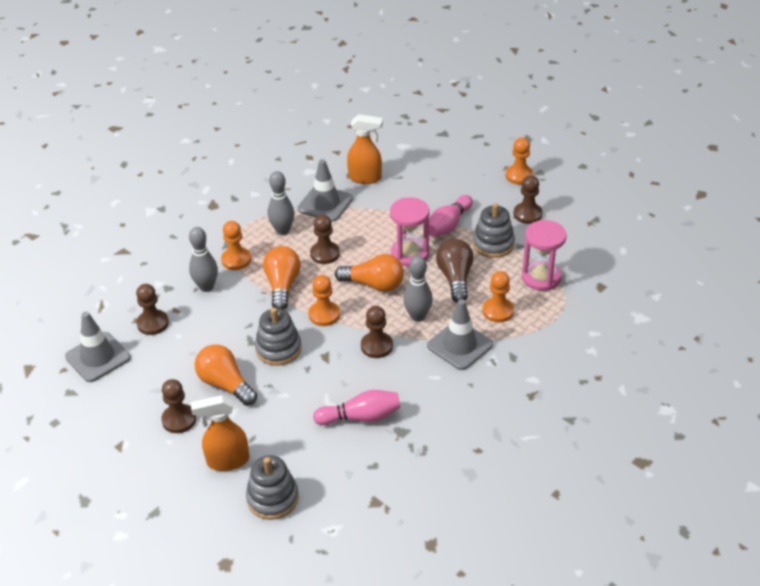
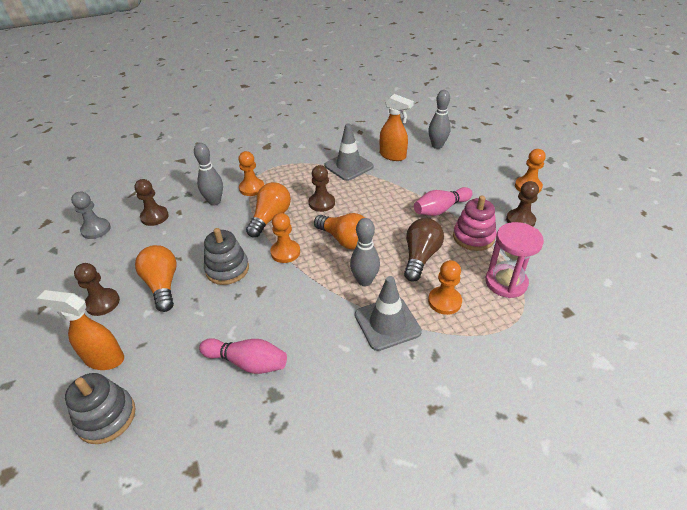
camera: 25 degrees right, 0 degrees up
grey traffic cone [65,311,131,382] -> grey pawn [71,192,111,239]
grey bowling pin [268,171,295,235] -> grey bowling pin moved to [428,90,451,149]
brown pawn [361,306,393,358] -> none
pink hourglass [390,197,429,267] -> none
grey stacking toy [472,203,515,258] -> pink stacking toy [453,196,496,251]

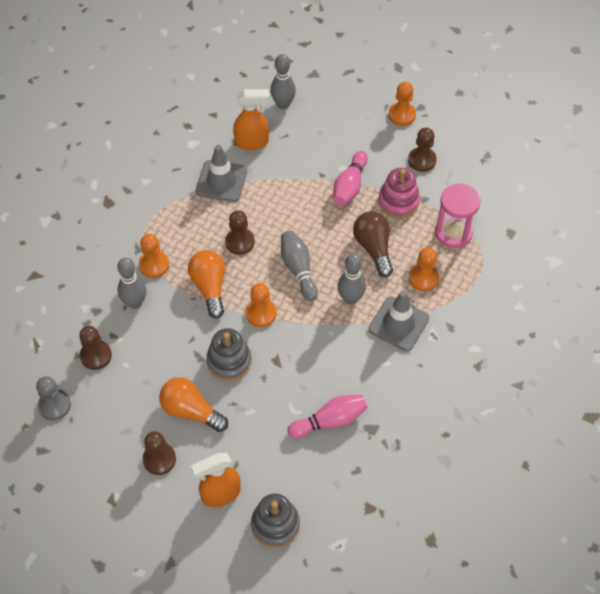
camera: 40 degrees left, 15 degrees up
orange light bulb [314,213,365,250] -> grey bowling pin [281,231,318,301]

